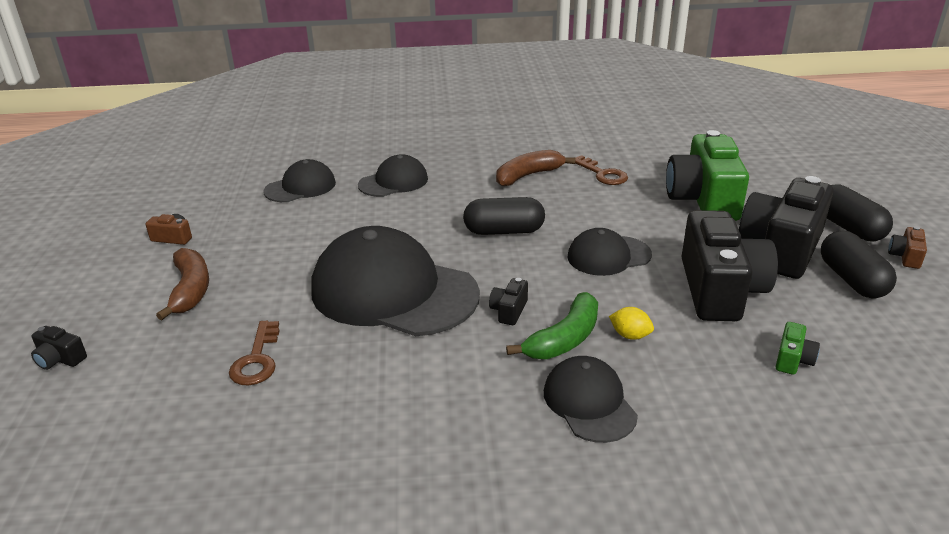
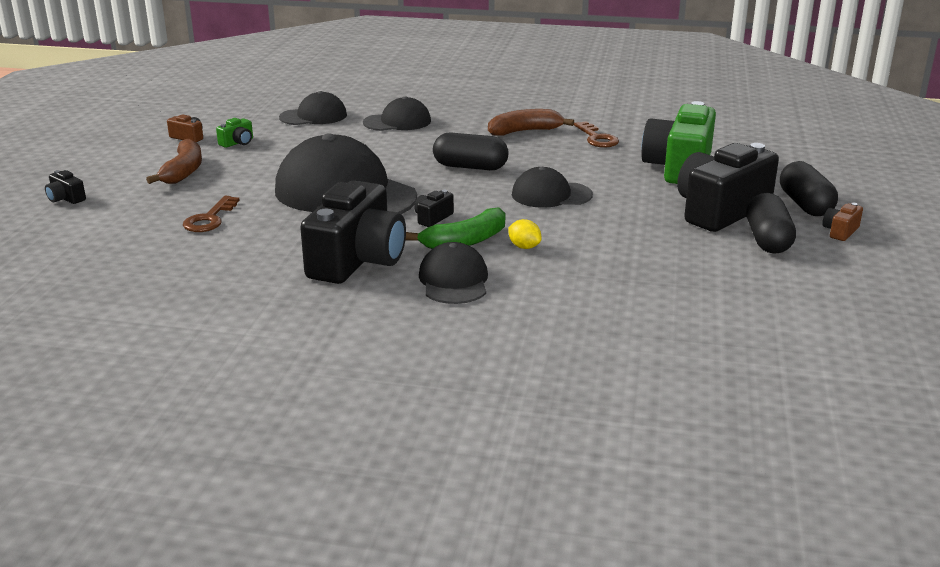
camera: 15 degrees right, 5 degrees down
black camera [682,210,778,321] -> black camera moved to [300,180,406,284]
green camera [776,322,820,375] -> green camera moved to [216,118,253,148]

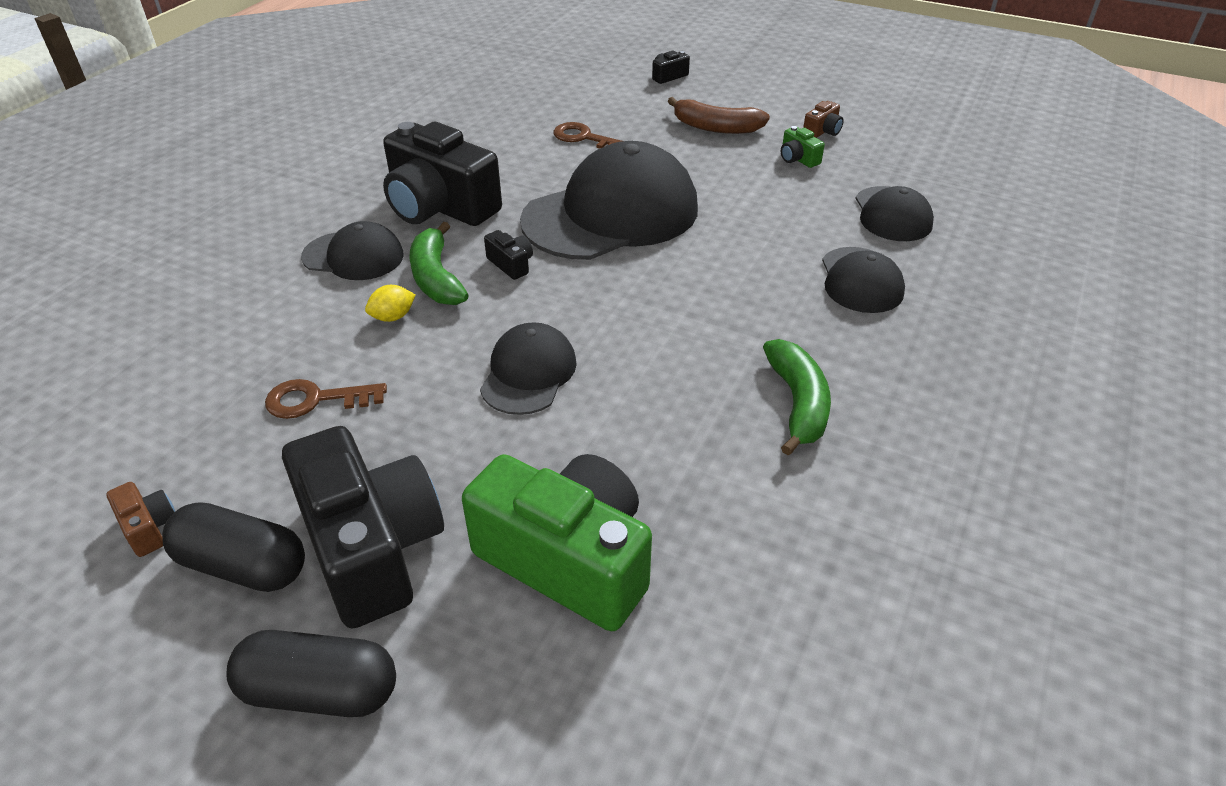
camera: 105 degrees right, 15 degrees up
black capsule [433,133,508,170] -> none
brown banana [488,109,574,136] -> green banana [763,339,831,455]
brown key [574,121,619,148] -> brown key moved to [265,379,387,419]
brown camera [823,203,863,241] -> brown camera moved to [106,482,175,557]

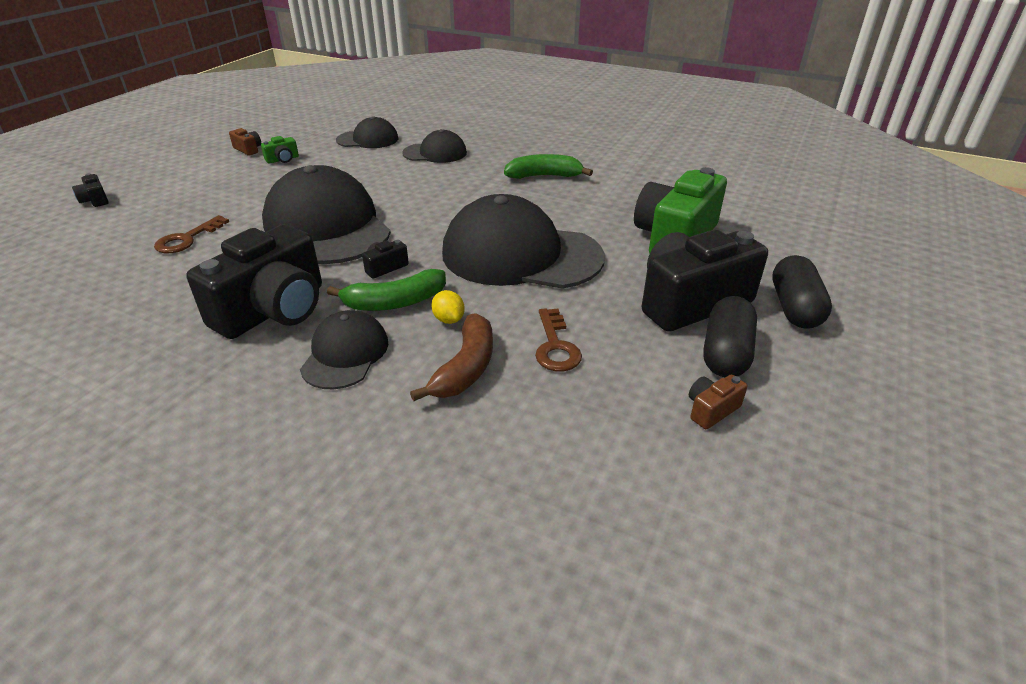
camera: 90 degrees left, 5 degrees down
black cap [480,322,577,415] -> black cap [442,194,605,289], size x1.93
brown banana [668,97,770,134] -> brown banana moved to [410,313,493,401]

